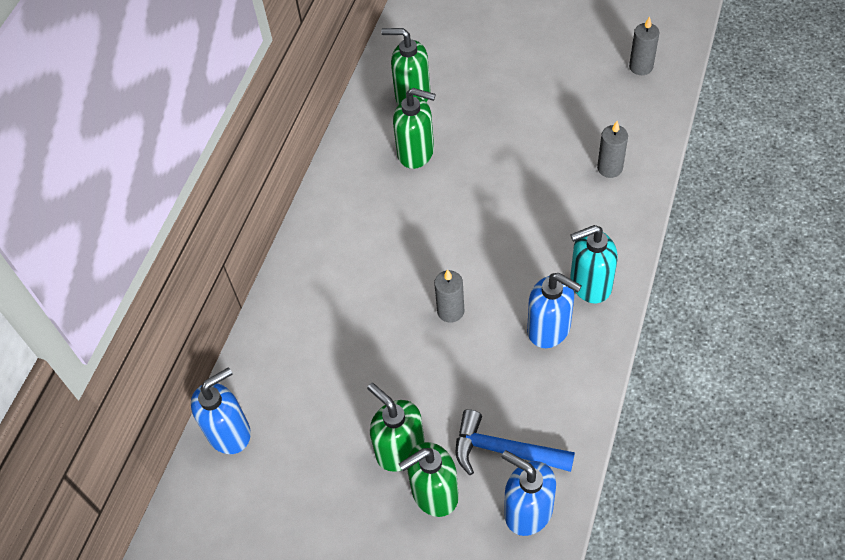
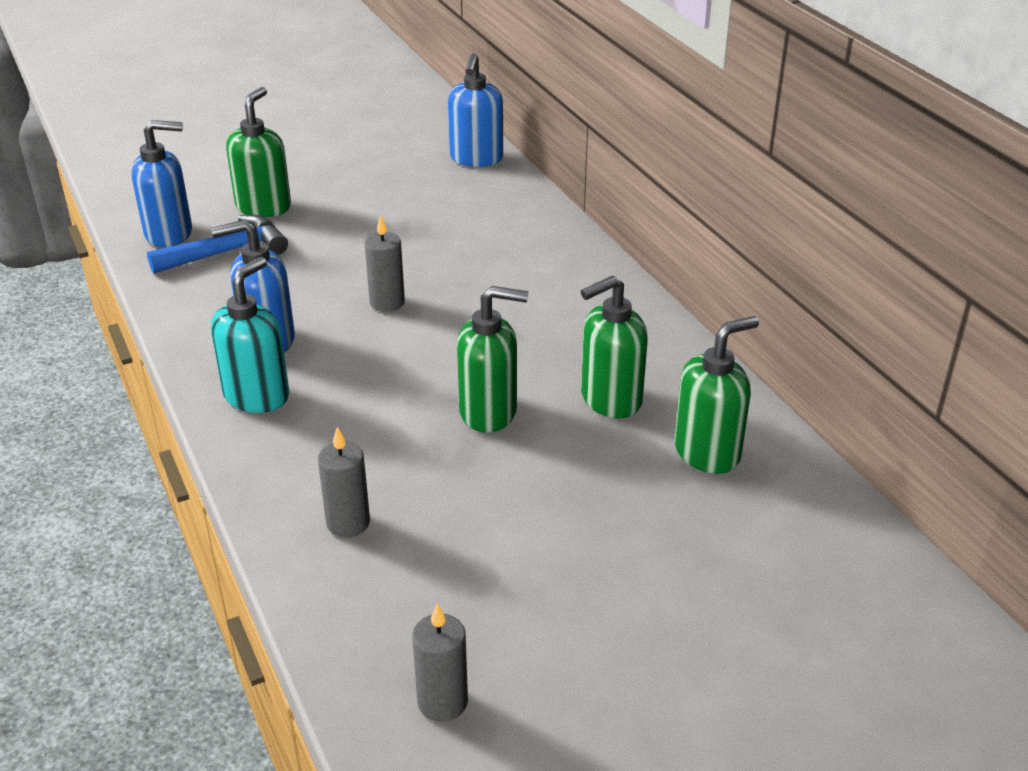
camera: 130 degrees right, 20 degrees down
green soap dispenser [367,383,425,472] -> green soap dispenser moved to [457,286,528,433]

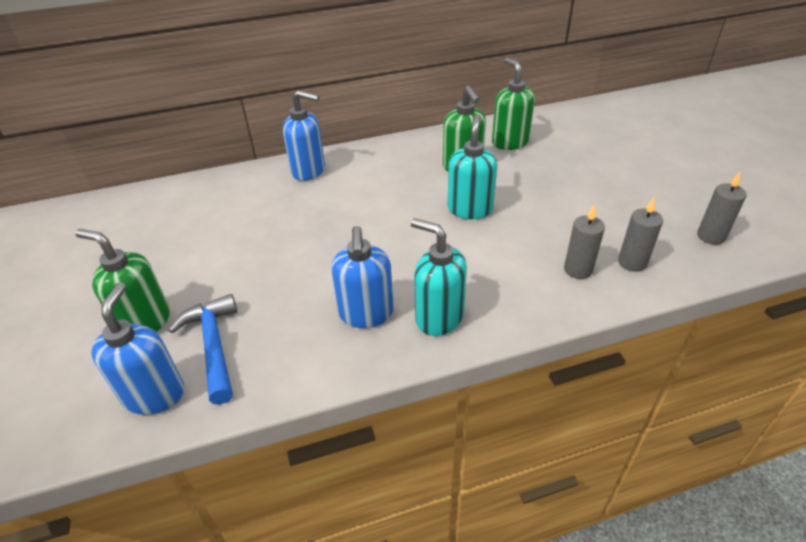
camera: 80 degrees left, 5 degrees up
grey candle [365,215,405,312] -> grey candle moved to [618,197,663,272]
blue soap dispenser [448,53,503,167] -> blue soap dispenser moved to [283,90,325,181]
green soap dispenser [457,286,528,433] -> turquoise soap dispenser [448,114,497,219]

